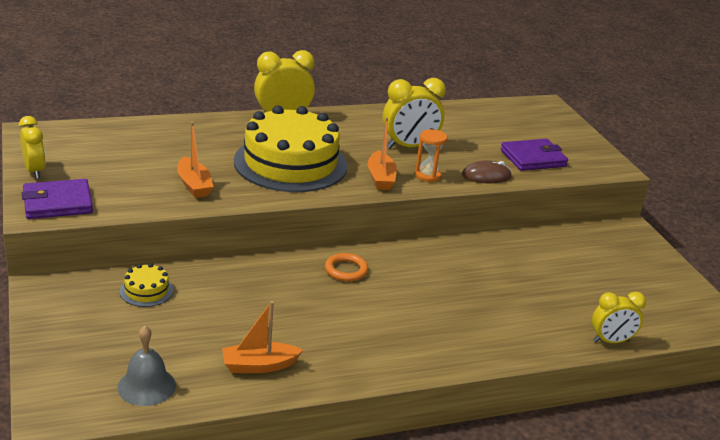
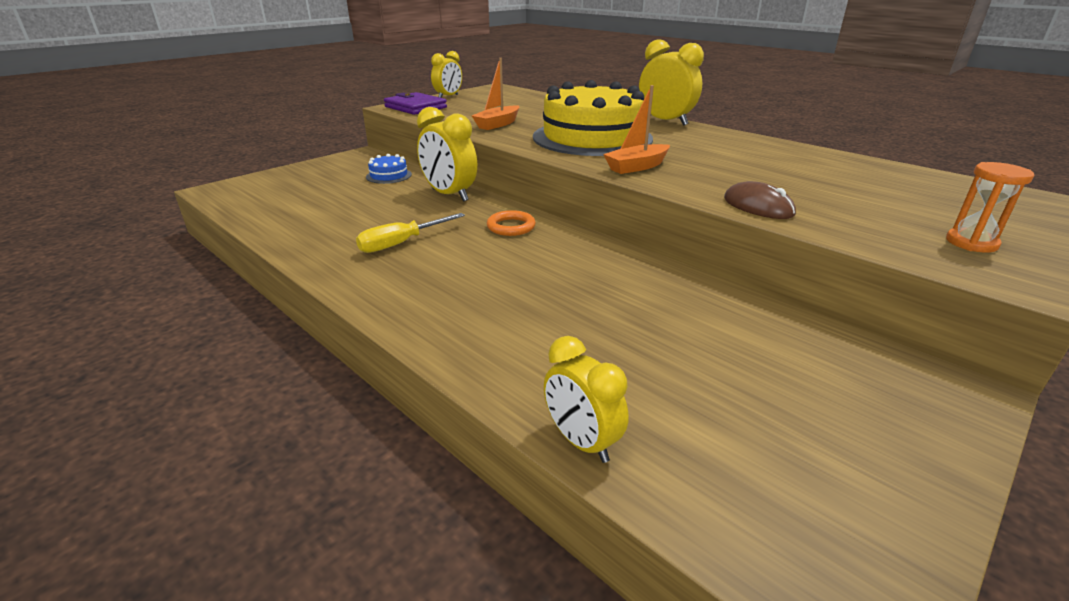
camera: 65 degrees right, 0 degrees up
grey bell [117,326,176,406] -> none
yellow cake [120,263,173,307] -> blue cake [366,154,412,184]
orange boat [222,301,303,373] -> none
yellow clock [383,78,446,149] -> yellow clock moved to [417,107,477,201]
orange hourglass [415,129,447,182] -> orange hourglass moved to [946,162,1034,253]
purple wallet [501,139,568,171] -> none
none -> yellow screwdriver [356,213,465,253]

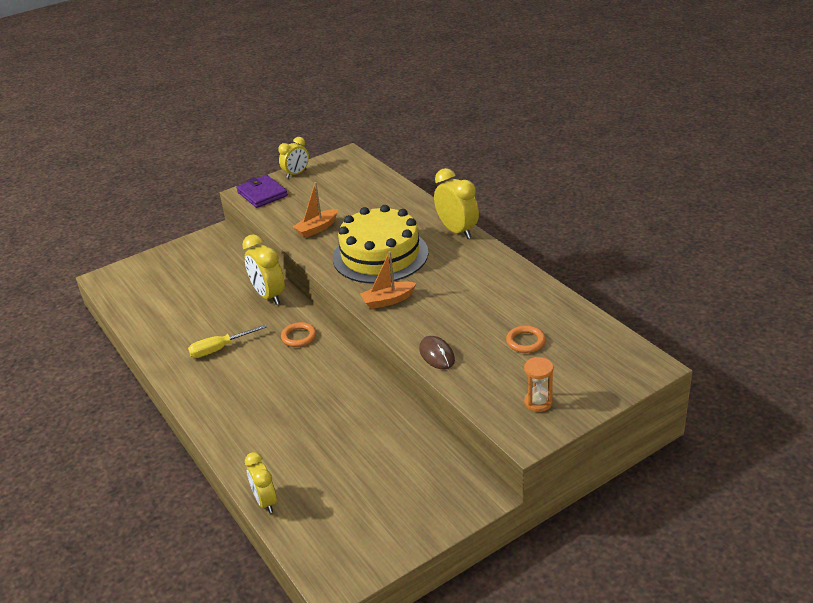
camera: 15 degrees right, 5 degrees up
blue cake [366,154,412,184] -> none
none -> orange ring [506,325,546,353]

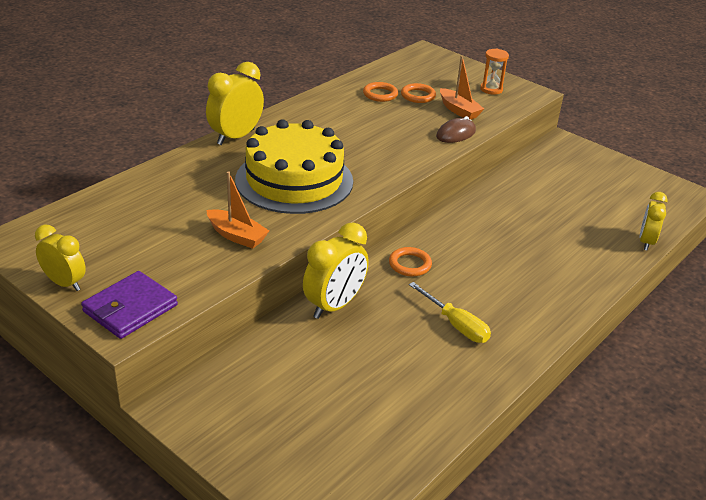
camera: 110 degrees left, 0 degrees up
yellow clock [245,452,277,513] -> yellow clock turned 150 degrees clockwise [640,192,668,250]
orange boat [360,251,416,309] -> orange boat moved to [440,56,484,120]
none -> orange ring [363,82,398,102]

